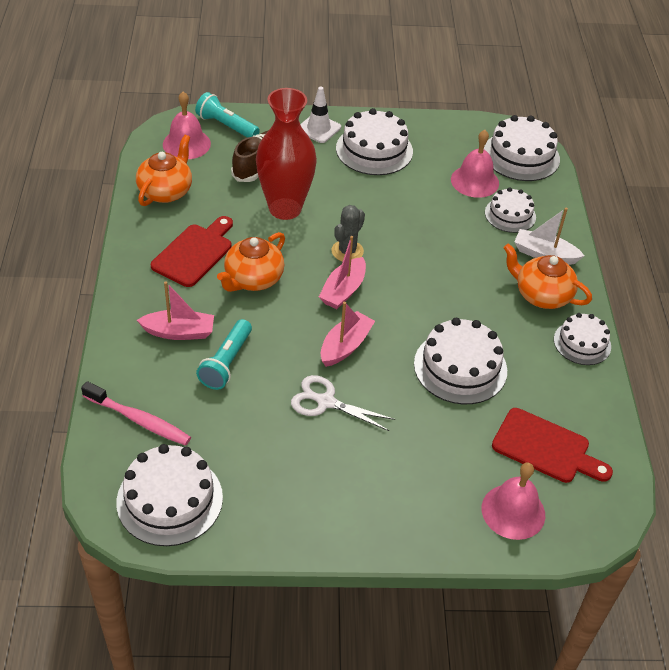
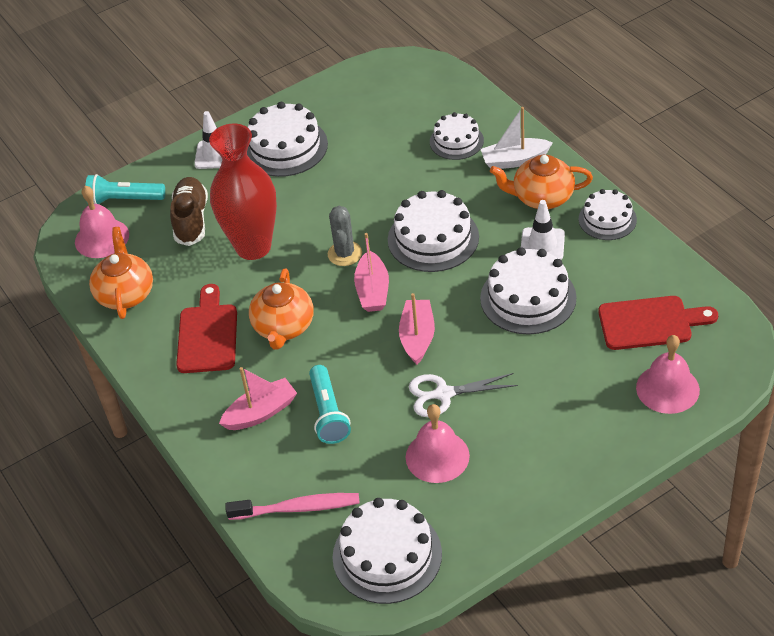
camera: 25 degrees left, 0 degrees up
pink bell [451,130,499,198] -> pink bell moved to [406,404,470,483]
white cake [484,115,560,181] -> white cake moved to [388,190,479,272]
none -> white traffic cone [521,200,565,260]

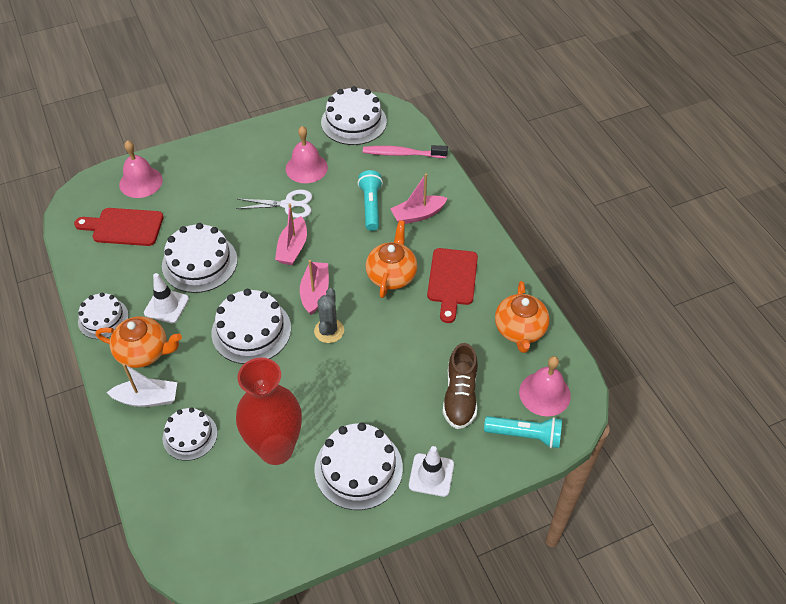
camera: 175 degrees left, 5 degrees up
red vase [209,123,277,260] -> red vase moved to [236,358,302,465]

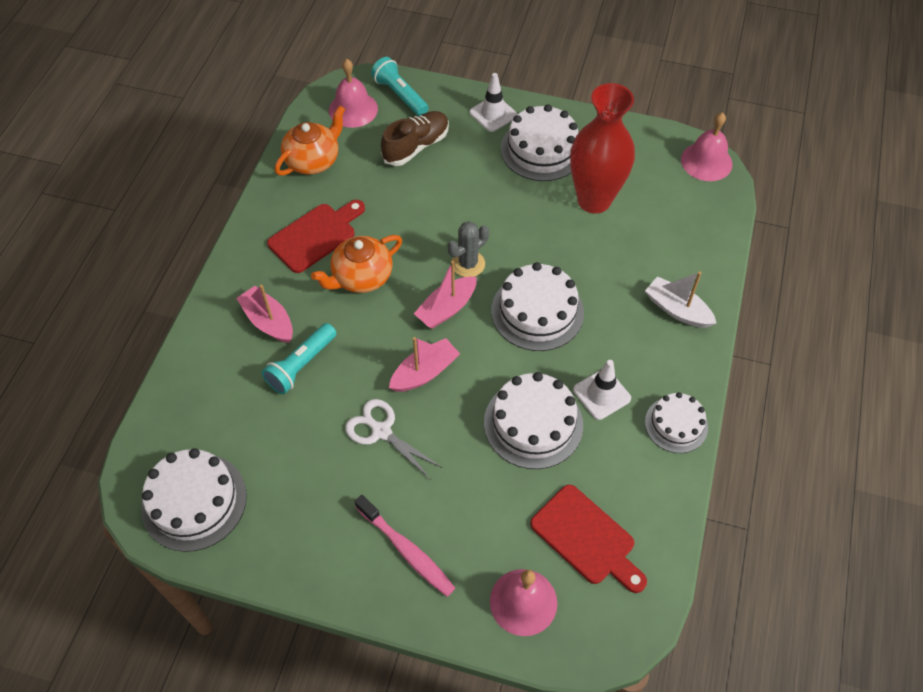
camera: 140 degrees left, 5 degrees up
orange teapot [96,316,182,368] -> none
white cake [163,408,217,461] -> none
pink bell [286,126,328,183] -> pink bell moved to [681,112,732,181]
pink toothbrush [363,145,448,158] -> pink toothbrush moved to [355,495,455,597]
pink boat [390,173,448,224] -> pink boat turned 150 degrees counterclockwise [236,285,293,343]

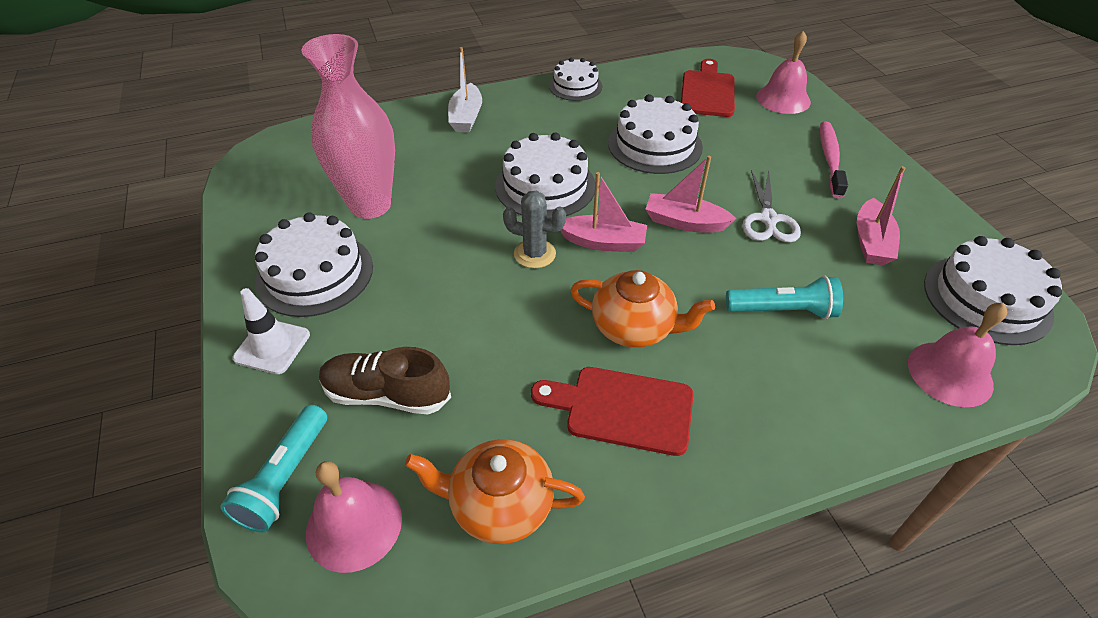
camera: 125 degrees left, 10 degrees down
pink boat [236,285,293,343] -> pink boat moved to [857,166,905,265]
red vase [570,83,635,214] -> pink vase [301,34,395,219]
white traffic cone [573,360,631,420] -> none
pink bell [681,112,732,181] -> pink bell moved to [908,303,1007,407]

